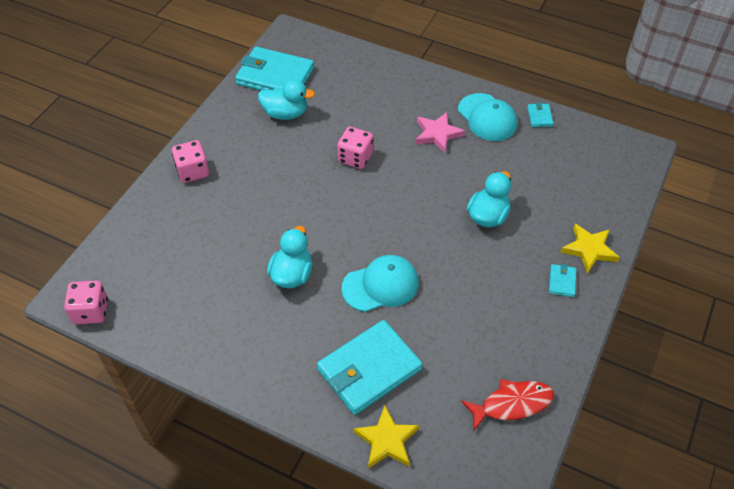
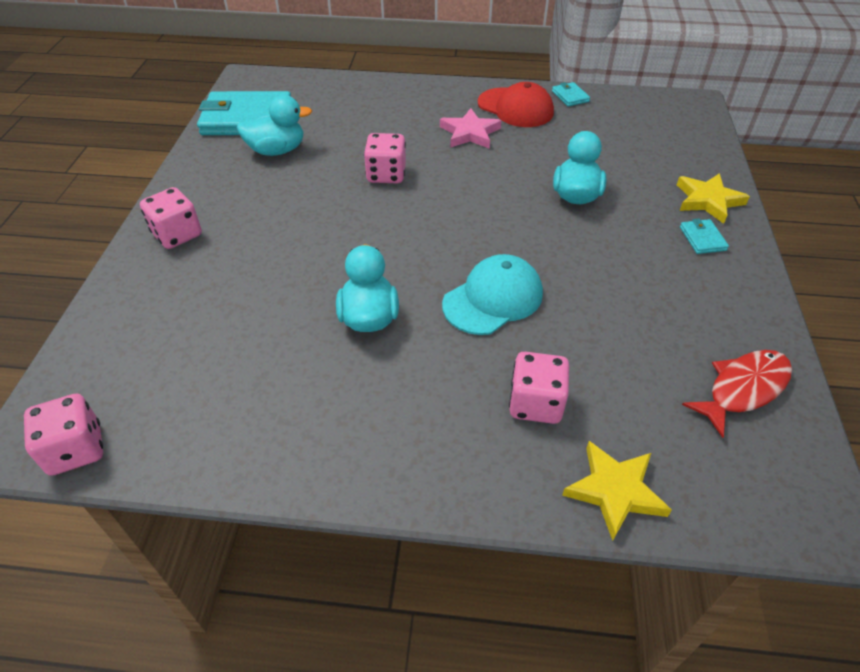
camera: 20 degrees left, 5 degrees down
turquoise wallet [317,320,423,415] -> pink dice [509,352,569,424]
turquoise cap [458,93,517,141] -> red cap [478,82,554,127]

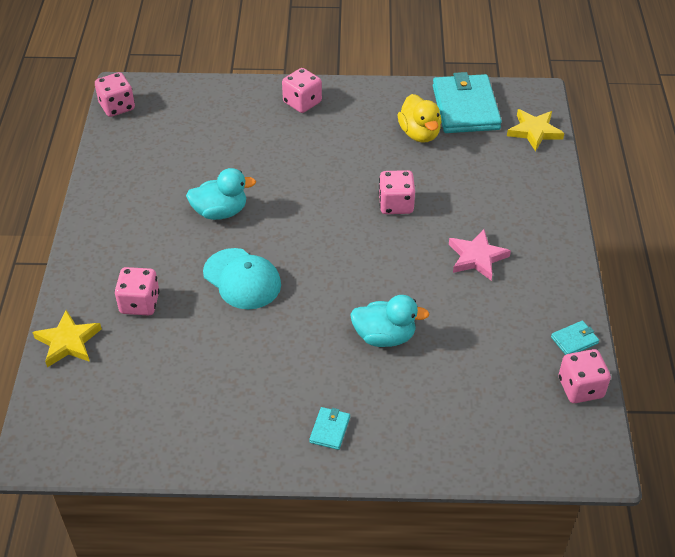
camera: 85 degrees right, 0 degrees up
turquoise duck [237,95,312,156] -> yellow duck [398,94,442,143]
red cap [478,82,554,127] -> none
yellow star [677,173,750,224] -> yellow star moved to [507,109,564,151]
turquoise wallet [680,219,729,254] -> turquoise wallet turned 60 degrees counterclockwise [309,407,350,450]
red fish [682,350,792,438] -> none
none -> pink dice [559,349,611,403]

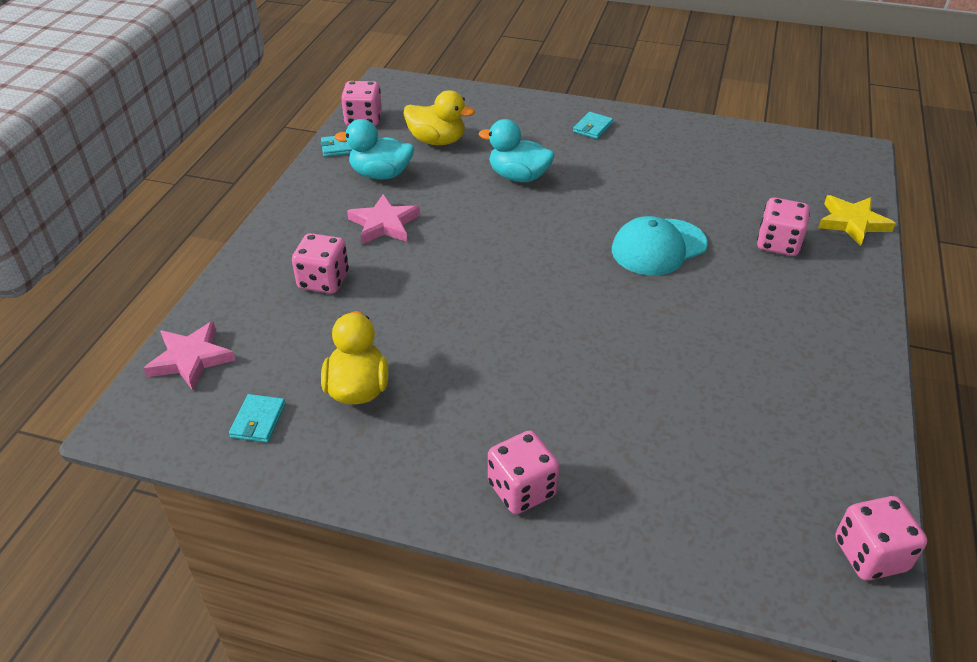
camera: 165 degrees left, 5 degrees down
turquoise duck [186,168,256,220] -> turquoise duck moved to [334,119,414,179]
turquoise cap [203,248,281,309] -> turquoise cap turned 90 degrees counterclockwise [612,216,708,276]
pink dice [379,170,415,214] -> pink dice moved to [292,233,349,294]
turquoise wallet [433,72,502,133] -> turquoise wallet [229,394,286,443], size x0.42
yellow star [507,109,564,151] -> pink star [143,321,235,391]
none -> yellow duck [403,90,475,145]

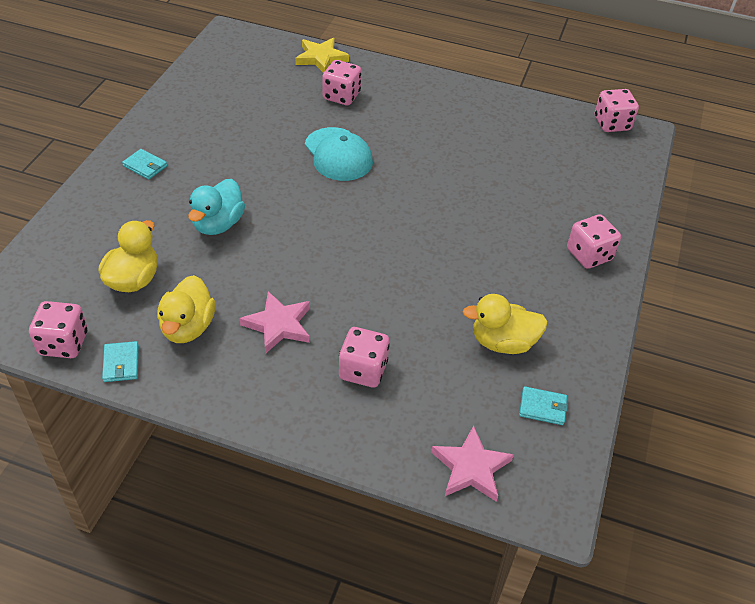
camera: 90 degrees left, 5 degrees up
turquoise duck [334,119,414,179] -> yellow duck [157,275,215,343]

